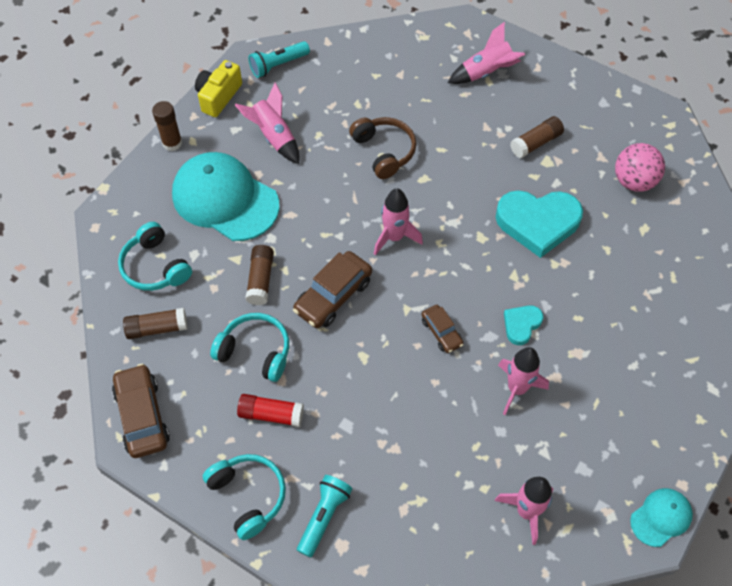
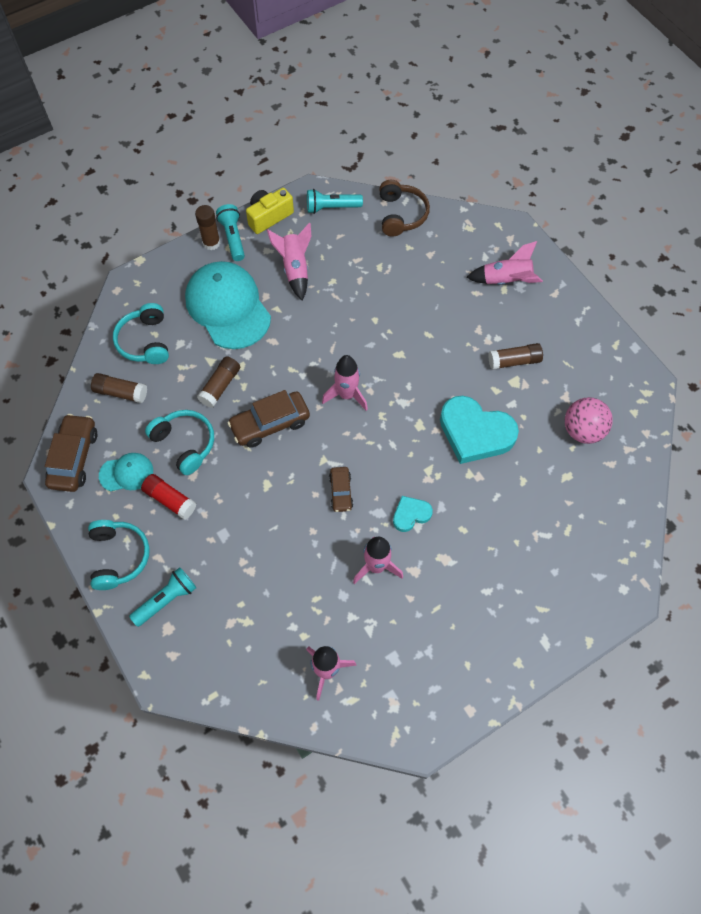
camera: 25 degrees right, 5 degrees up
brown headphones [349,117,416,179] -> brown headphones moved to [379,180,430,236]
turquoise cap [630,488,693,547] -> turquoise cap moved to [99,453,153,492]
none -> turquoise flashlight [216,204,245,261]

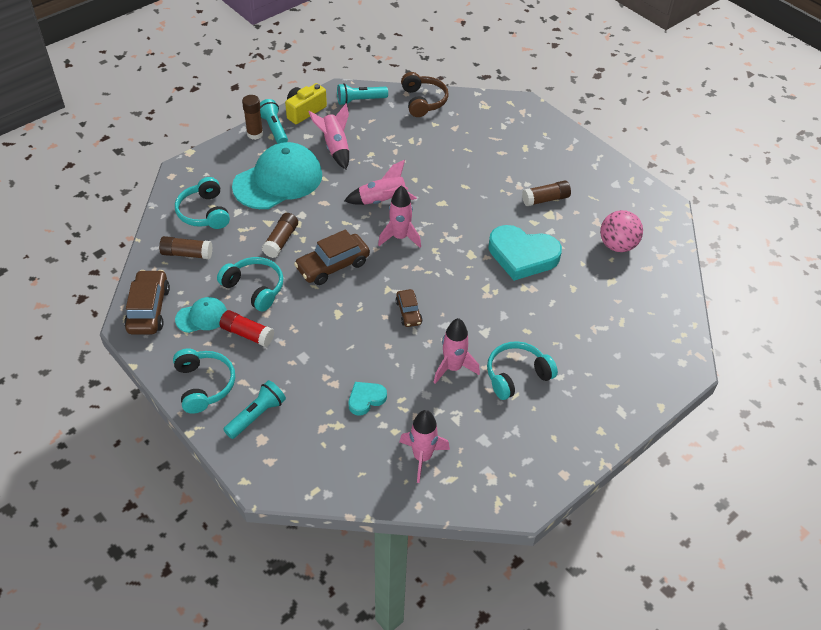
camera: 10 degrees left, 15 degrees down
turquoise cap [185,261,271,349] -> turquoise cap turned 90 degrees clockwise [232,142,322,209]
turquoise heart [393,496,433,532] -> turquoise heart moved to [349,382,387,415]
pink rocket [466,241,543,285] -> pink rocket moved to [344,160,417,205]
none -> turquoise headphones [487,341,558,400]

